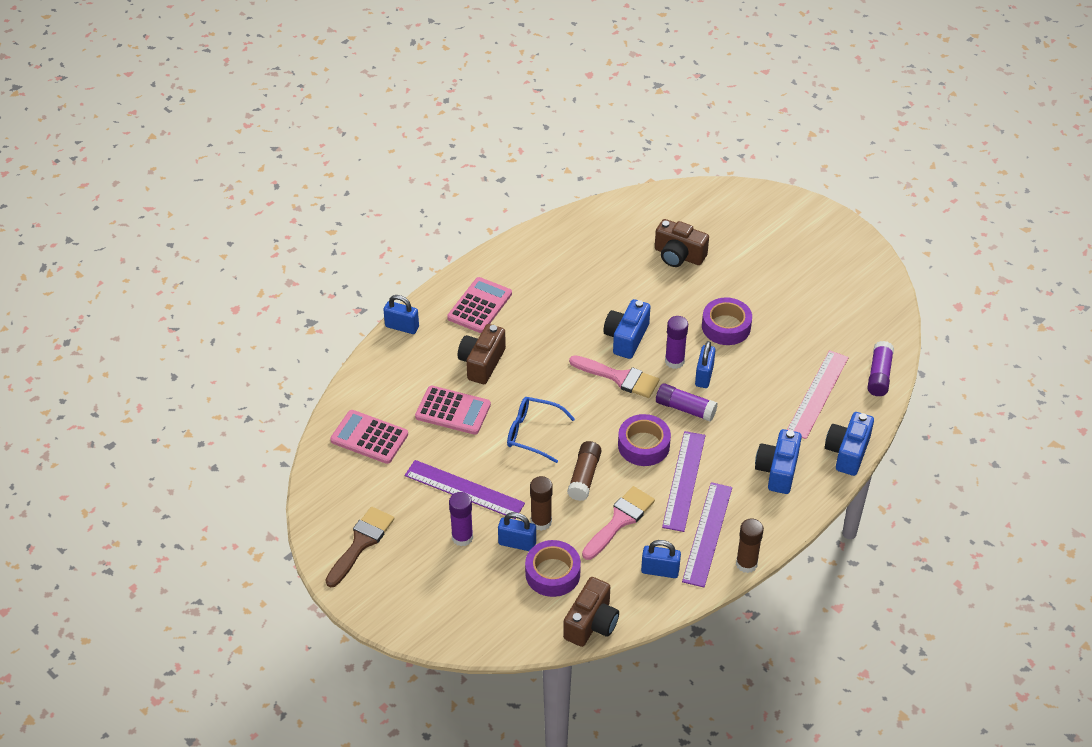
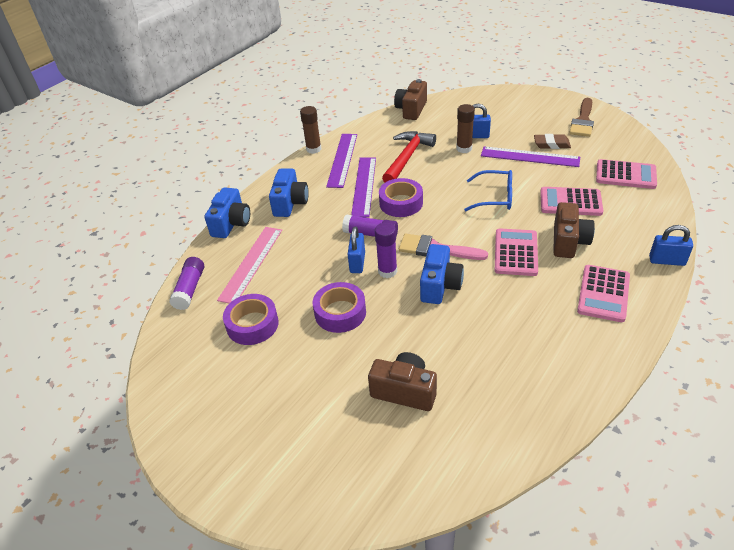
camera: 175 degrees right, 5 degrees down
purple glue stick [449,492,473,546] -> none
purple tape [525,540,581,597] -> purple tape moved to [223,294,279,345]
brown glue stick [567,441,601,501] -> none
pink brush [582,486,655,560] -> red hammer [382,131,436,182]
blue padlock [641,540,681,578] -> none
none -> pink calculator [495,229,538,276]
none -> brown eraser [534,134,571,149]

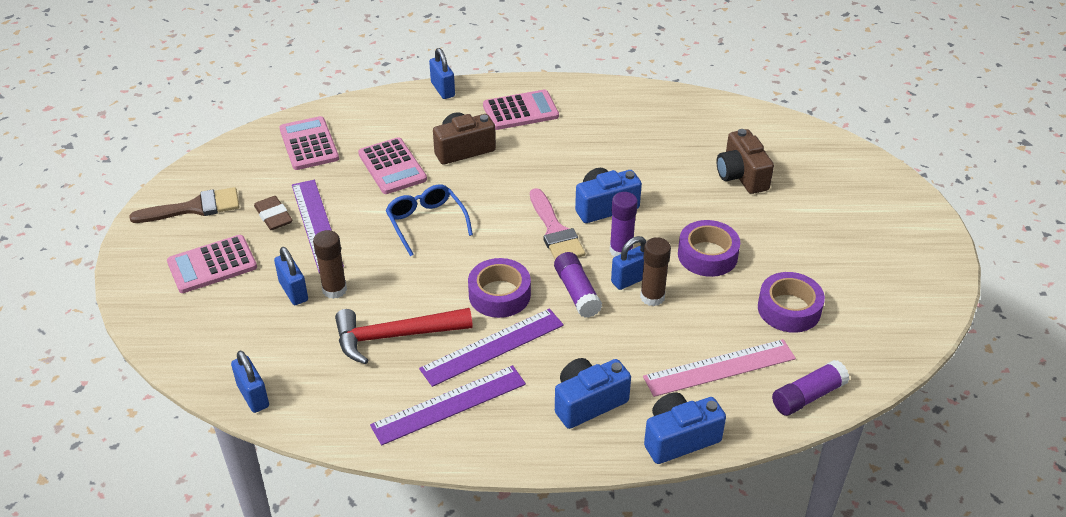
camera: 130 degrees left, 0 degrees up
brown glue stick [300,106,321,154] -> brown glue stick moved to [640,237,671,306]
brown camera [394,79,427,120] -> blue padlock [231,351,269,413]
pink calculator [495,229,538,276] -> pink calculator moved to [167,235,257,293]

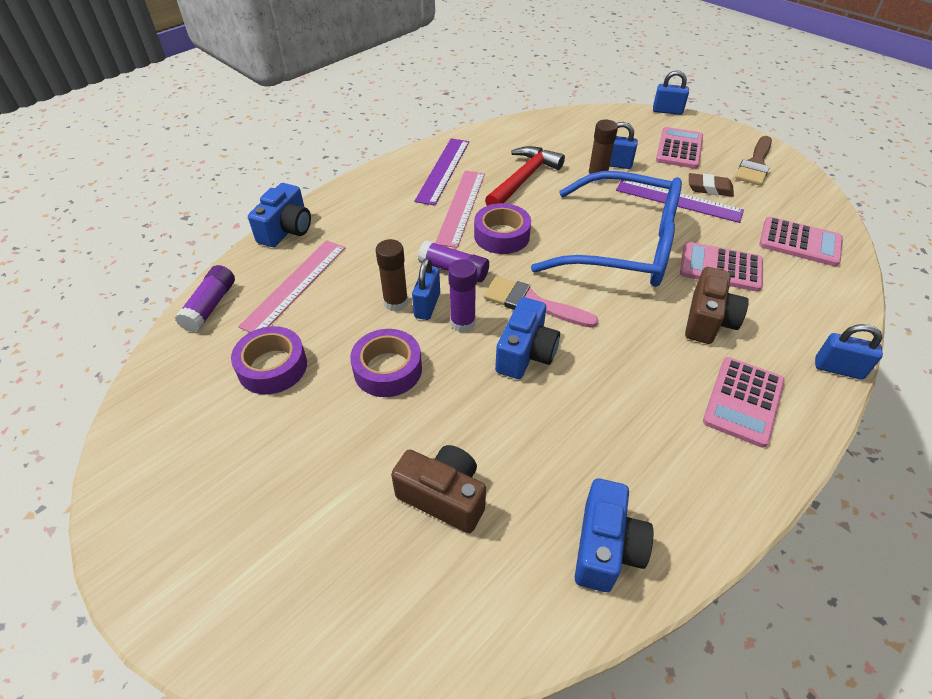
camera: 135 degrees right, 5 degrees up
blue padlock [231,351,269,413] -> blue padlock moved to [653,71,689,115]
blue glasses [386,184,473,256] -> blue glasses [531,171,682,287], size x2.07
purple ruler [419,309,564,387] -> pink ruler [435,171,485,248]
blue camera [555,358,631,429] -> blue camera moved to [575,478,653,592]

